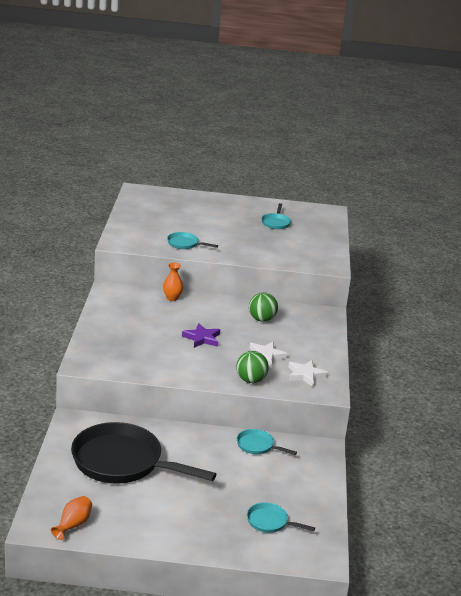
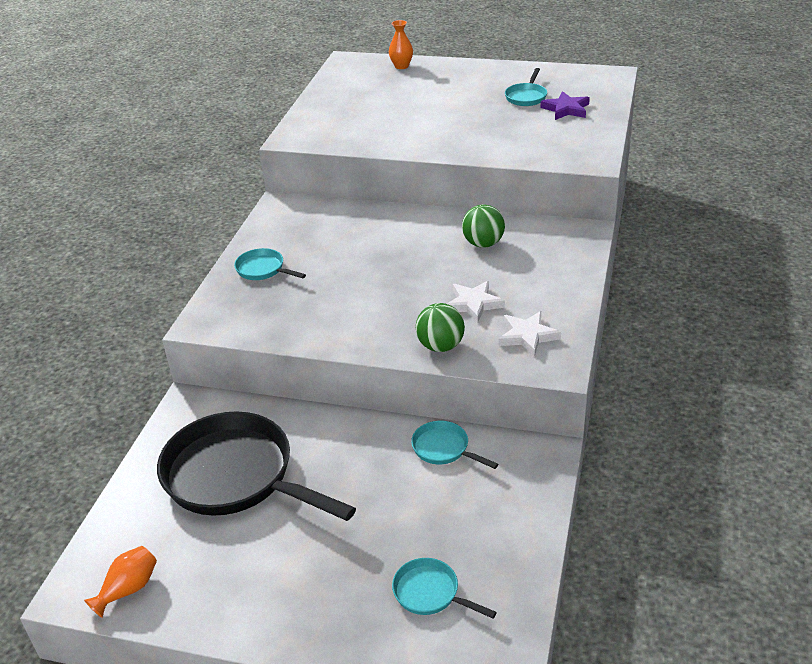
camera: 15 degrees right, 10 degrees up
orange vase [163,263,183,301] -> orange vase moved to [389,20,413,69]
turquoise pan [167,232,218,249] -> turquoise pan moved to [234,248,306,280]
purple star [182,323,220,348] -> purple star moved to [540,91,590,120]

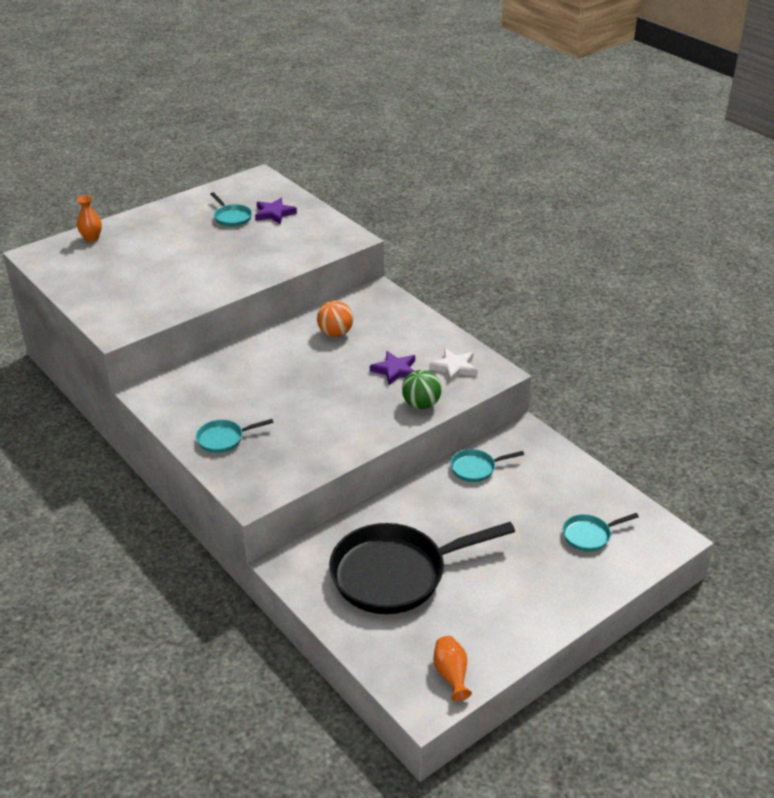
camera: 55 degrees left, 0 degrees up
white star [447,281,505,323] -> purple star [370,351,415,386]
green ball [462,204,505,248] -> orange ball [317,301,353,337]

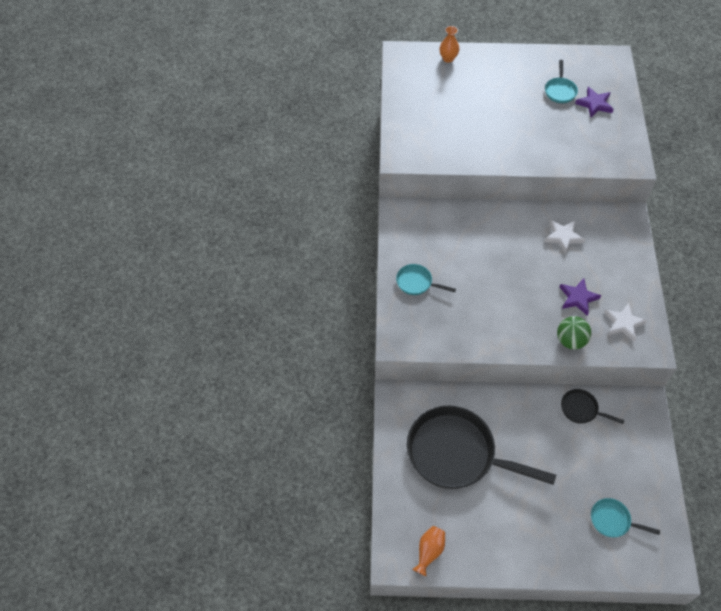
camera: 40 degrees right, 20 degrees up
orange ball [317,301,353,337] -> white star [544,220,585,254]
turquoise pan [450,449,524,482] -> black pan [561,389,624,424]

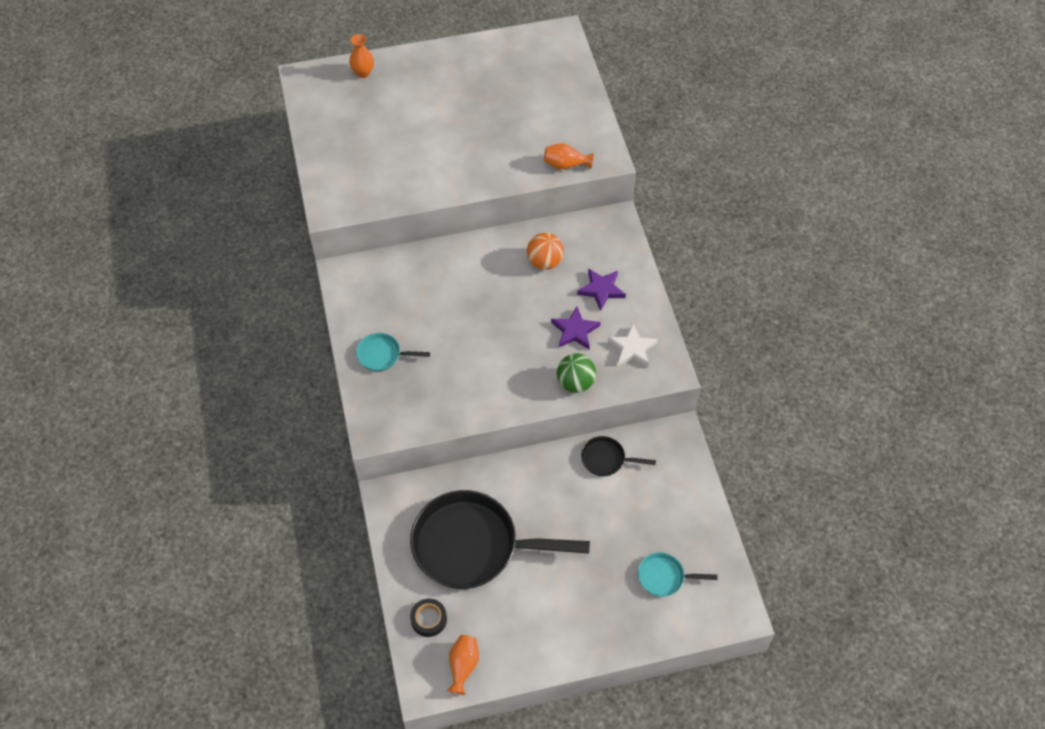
camera: 15 degrees left, 0 degrees up
white star [544,220,585,254] -> orange ball [527,233,564,270]
turquoise pan [545,60,578,103] -> none
purple star [575,87,614,117] -> purple star moved to [577,268,626,311]
none -> black tape [410,599,447,637]
none -> orange vase [544,143,593,170]

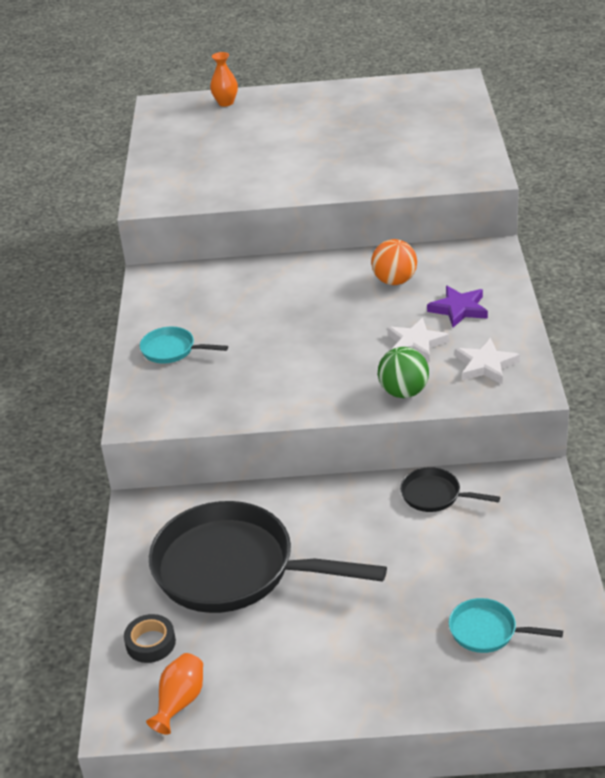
camera: 15 degrees right, 20 degrees down
orange vase [544,143,593,170] -> none
purple star [551,306,600,349] -> white star [387,318,449,362]

